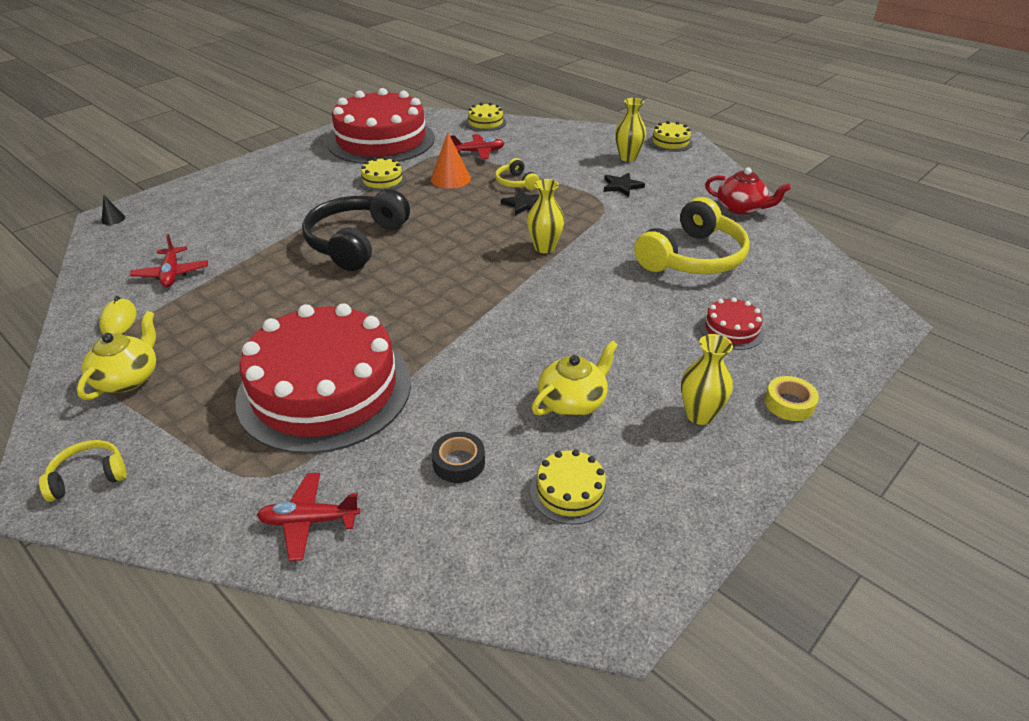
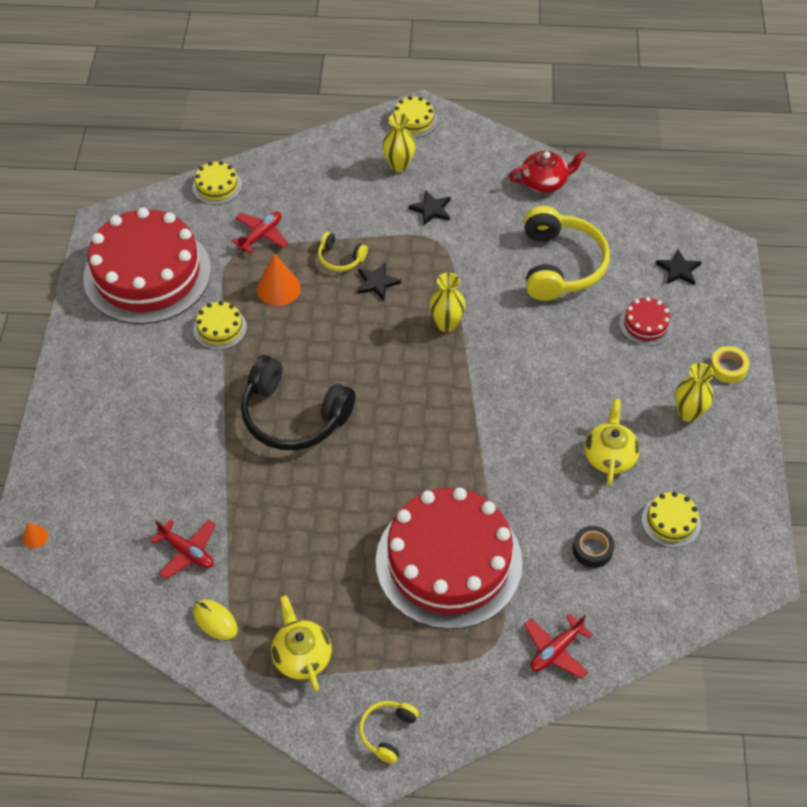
camera: 40 degrees left, 15 degrees up
black cone [101,195,125,225] -> orange cone [23,522,48,548]
black headphones [302,189,410,271] -> black headphones turned 45 degrees counterclockwise [241,355,356,450]
none -> black star [656,249,702,285]

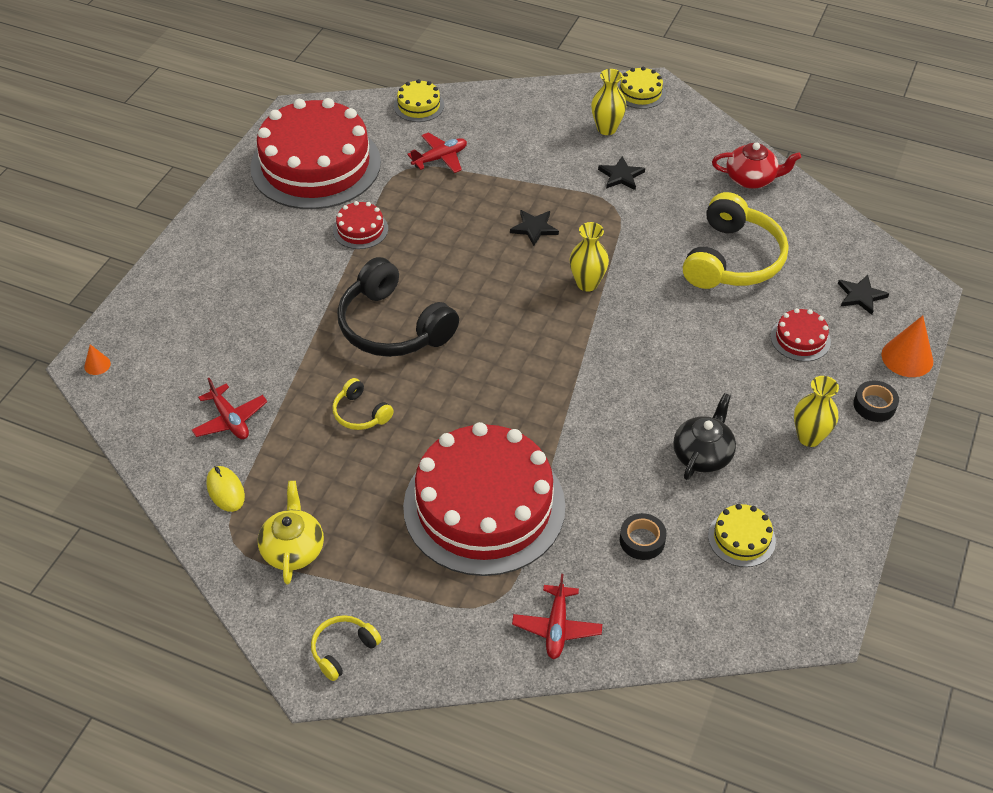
camera: 20 degrees right, 5 degrees down
yellow cake [193,301,247,350] -> red cake [333,201,388,249]
orange cone [257,253,301,306] -> orange cone moved to [882,315,933,377]
yellow headphones [318,232,368,271] -> yellow headphones moved to [333,378,394,430]
red plane [524,614,593,679] -> red plane turned 60 degrees counterclockwise [512,574,602,659]
yellow teapot [584,399,640,485] -> black teapot [673,393,736,480]
yellow tape [710,346,749,383] -> black tape [853,381,899,422]

